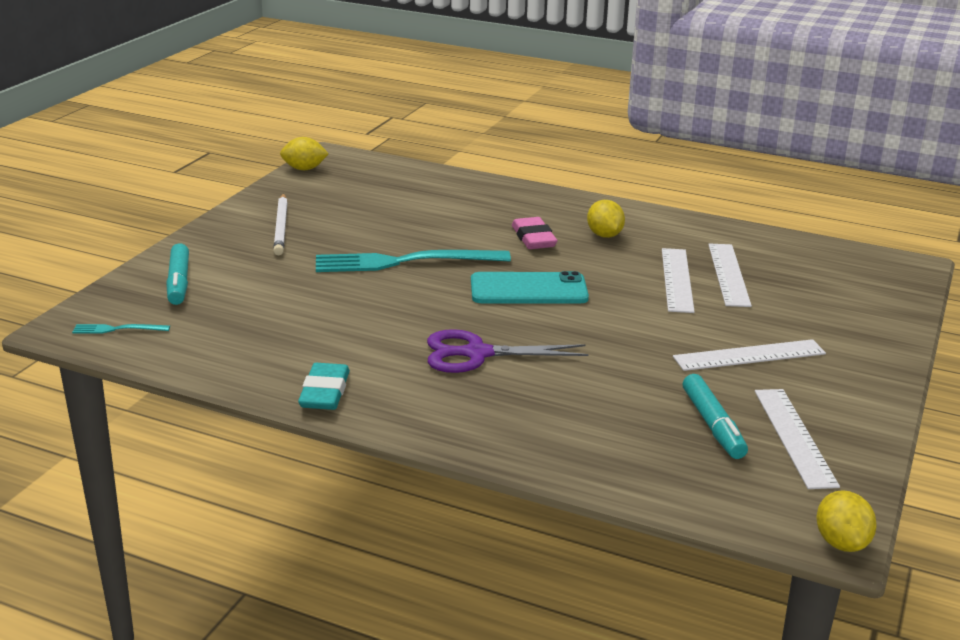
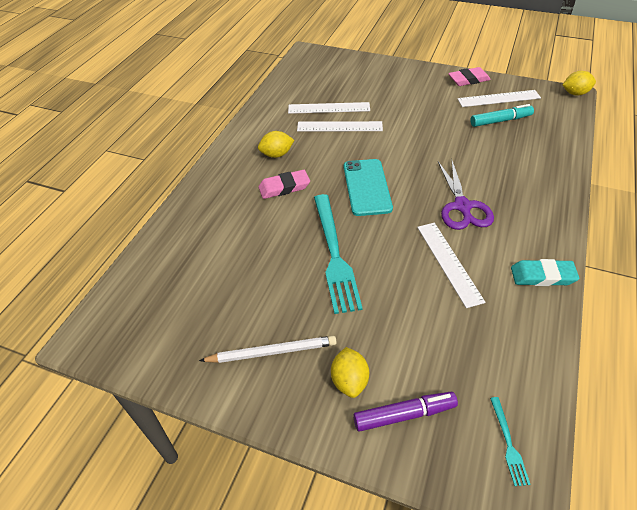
camera: 90 degrees left, 20 degrees up
turquoise marker [166,243,189,305] -> purple marker [353,392,458,432]
yellow lemon [280,137,329,170] -> yellow lemon moved to [331,347,369,398]
white ruler [673,339,826,371] -> white ruler moved to [417,223,486,308]
none -> pink eraser [448,67,491,86]

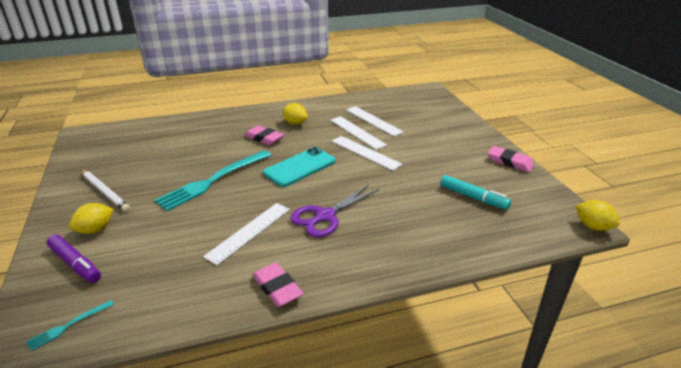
camera: 50 degrees right, 15 degrees down
white ruler [457,90,541,107] -> white ruler moved to [331,136,403,171]
turquoise eraser [511,259,579,286] -> pink eraser [252,263,304,307]

